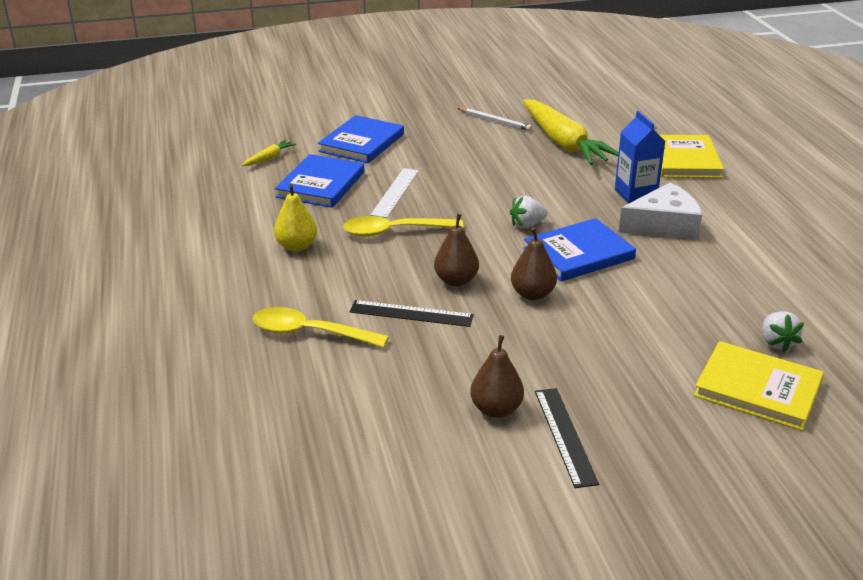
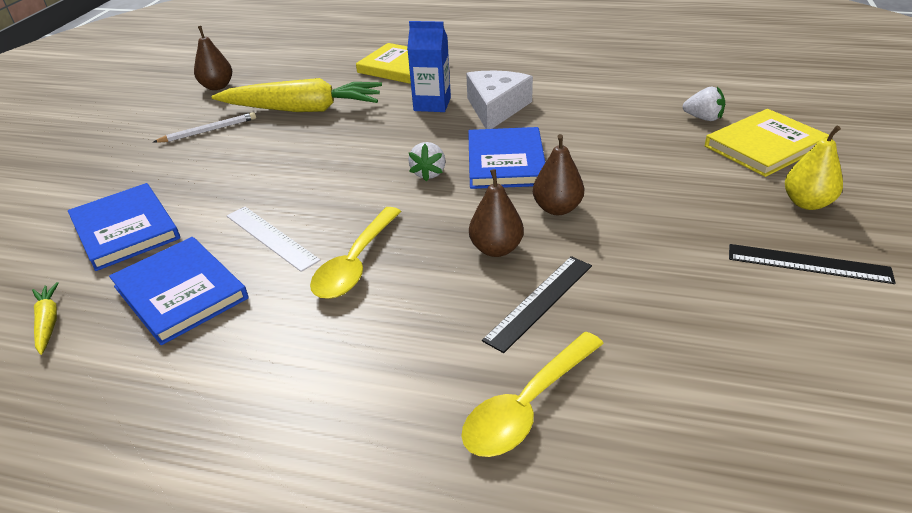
camera: 60 degrees left, 5 degrees up
yellow pear [274,184,317,252] -> yellow pear moved to [785,126,843,210]
brown pear [470,335,524,418] -> brown pear moved to [194,26,232,90]

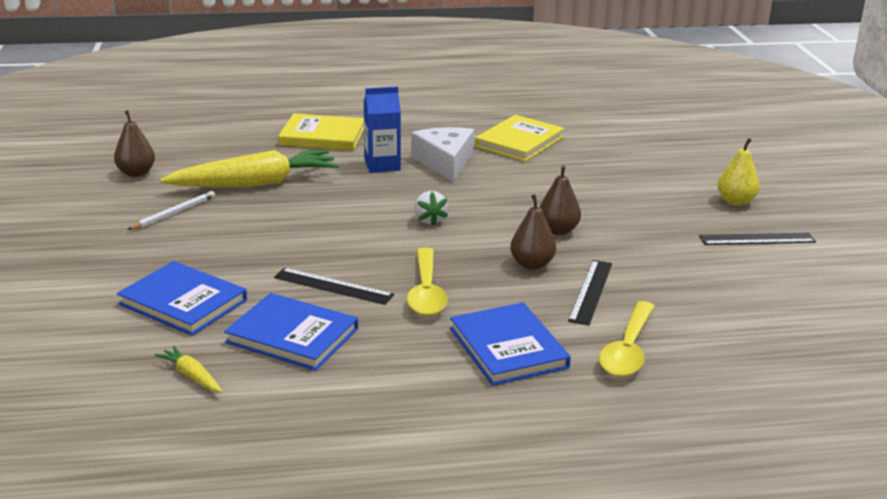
camera: 25 degrees left, 10 degrees down
white ruler [227,207,320,272] -> black ruler [274,268,394,305]
blue book [468,127,545,189] -> blue book moved to [450,302,571,386]
white strawberry [683,87,725,121] -> none
yellow book [705,109,829,177] -> yellow book moved to [475,115,564,162]

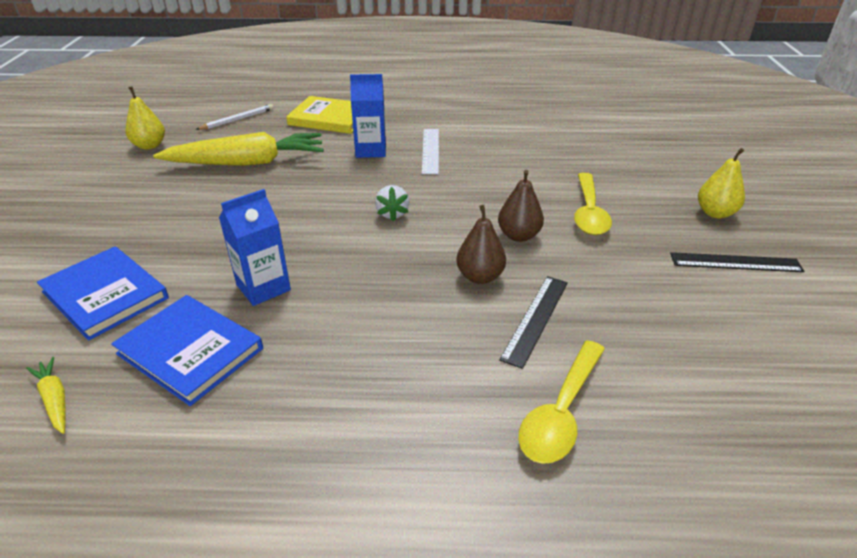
camera: 10 degrees right, 10 degrees up
brown pear [114,110,155,177] -> yellow pear [126,86,165,150]
white pencil [127,191,215,230] -> white pencil moved to [196,104,273,130]
black ruler [274,268,394,305] -> blue carton [219,189,291,306]
yellow spoon [407,247,448,316] -> yellow spoon moved to [574,173,612,235]
white cheese [411,127,474,182] -> white ruler [422,129,439,174]
blue book [450,302,571,386] -> none
yellow book [475,115,564,162] -> none

